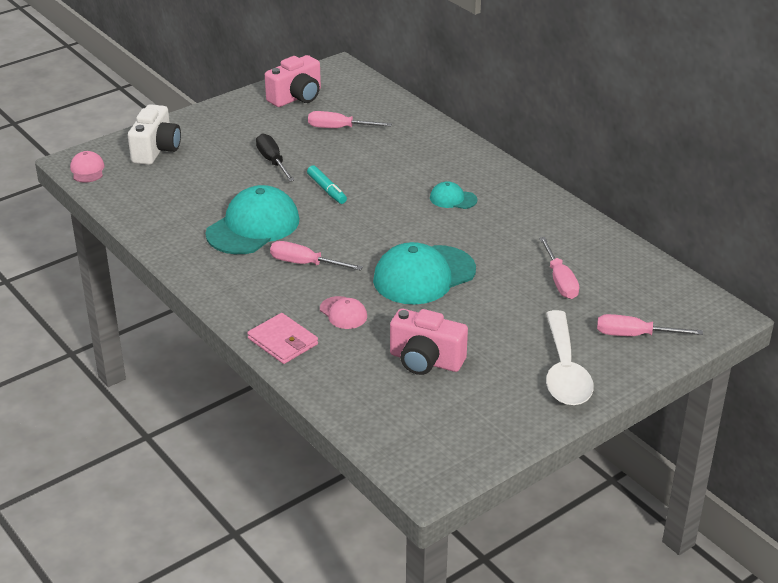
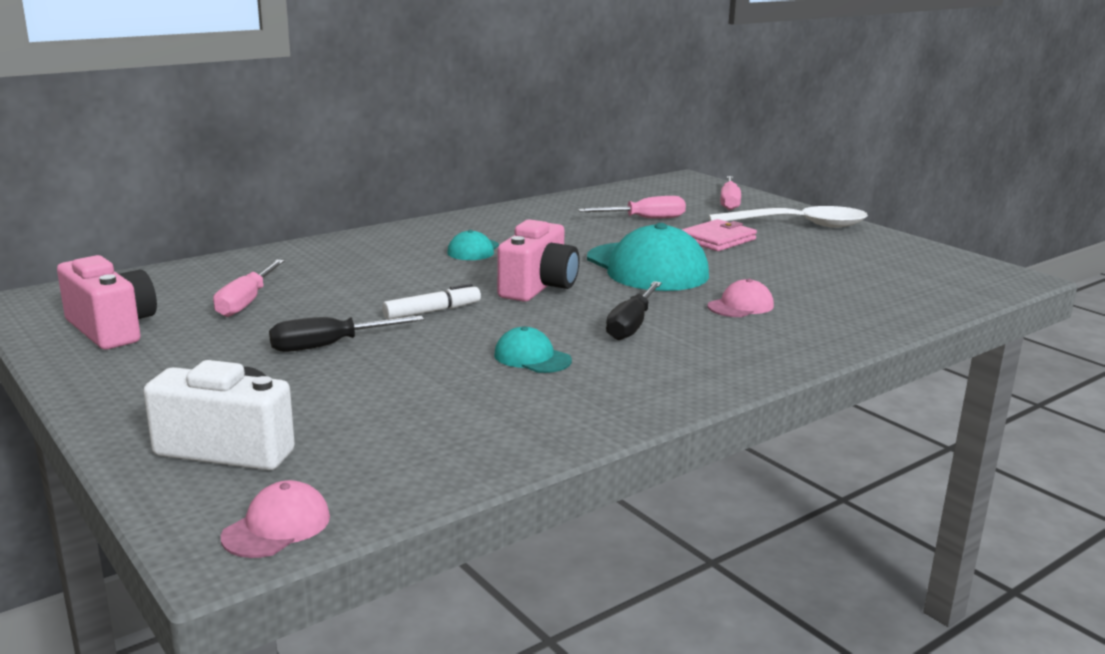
camera: 90 degrees left, 15 degrees down
pink cap [70,151,105,183] -> pink cap turned 135 degrees clockwise [221,480,330,558]
turquoise cap [205,185,299,254] -> turquoise cap [494,326,572,373], size x0.48
pink wallet [247,313,318,364] -> pink wallet moved to [681,219,757,251]
pink screwdriver [270,241,363,271] -> black screwdriver [606,281,662,340]
turquoise marker [307,165,347,204] -> white marker [382,283,481,320]
pink camera [390,309,468,375] -> pink camera moved to [497,219,579,302]

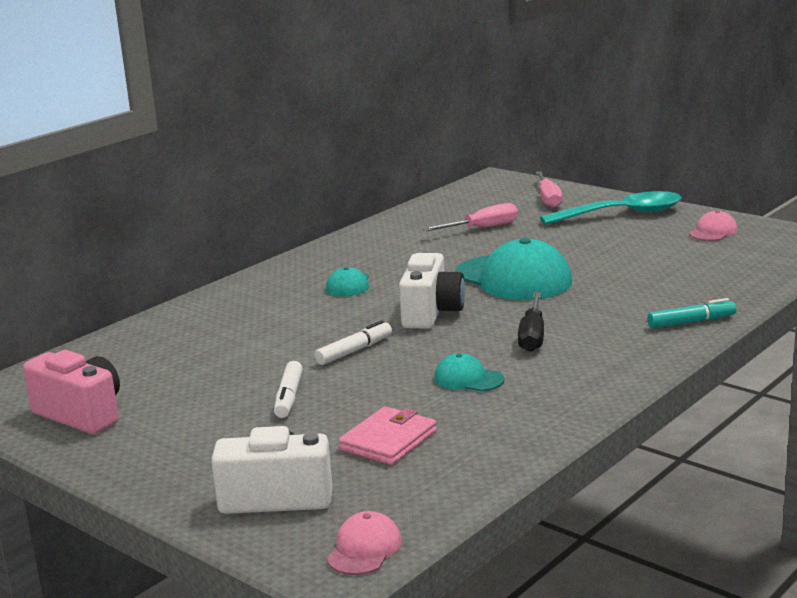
camera: 10 degrees left, 0 degrees up
pink screwdriver [213,260,285,317] -> none
black screwdriver [269,316,424,352] -> white marker [274,361,303,418]
pink camera [497,219,579,302] -> white camera [399,253,465,329]
pink wallet [681,219,757,251] -> pink wallet moved to [339,406,437,465]
pink cap [707,279,774,317] -> pink cap moved to [689,210,738,241]
white spoon [709,206,868,228] -> turquoise spoon [540,191,682,225]
none -> turquoise marker [648,298,736,328]

